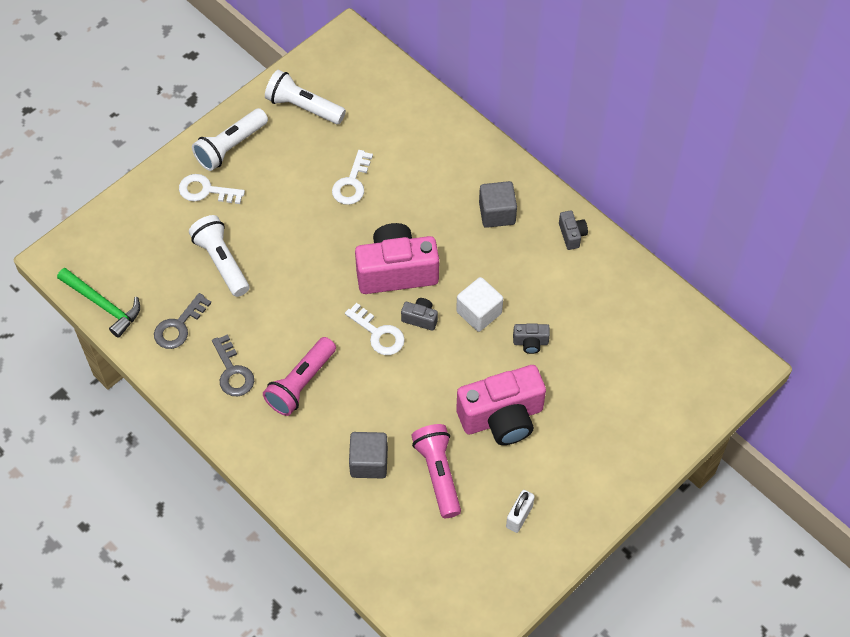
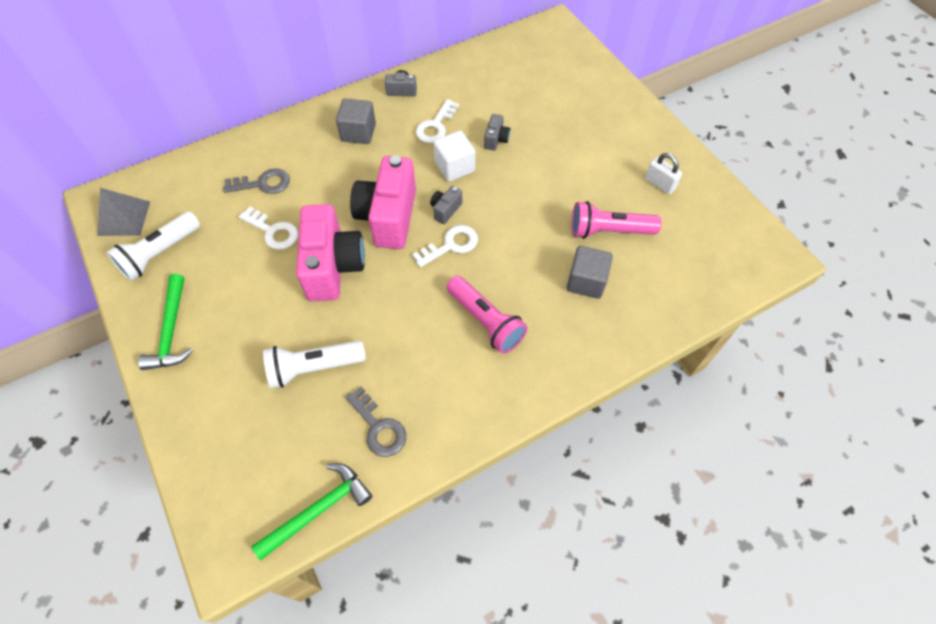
camera: 75 degrees left, 0 degrees up
white key [179,174,245,204] -> white key moved to [416,99,459,143]
white flashlight [192,108,268,171] -> green hammer [138,274,193,370]
grey key [212,334,254,396] -> grey key moved to [223,168,290,194]
pink camera [456,365,546,445] -> pink camera moved to [296,204,365,301]
none -> grey pyramid [97,188,150,236]

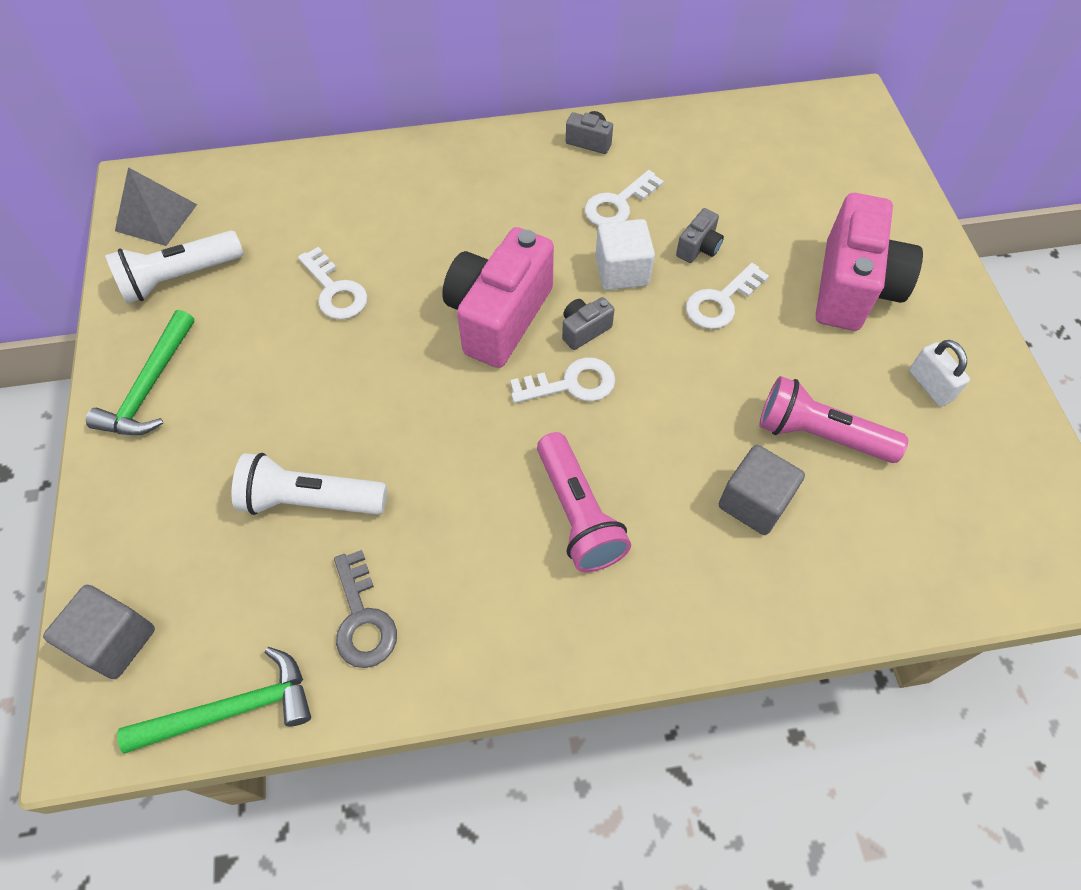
camera: 20 degrees right, 0 degrees up
grey key [223,168,290,194] -> none
pink camera [296,204,365,301] -> pink camera moved to [816,193,923,331]
grey cube [336,98,376,144] -> grey cube moved to [43,585,155,679]
none -> white key [686,263,769,329]

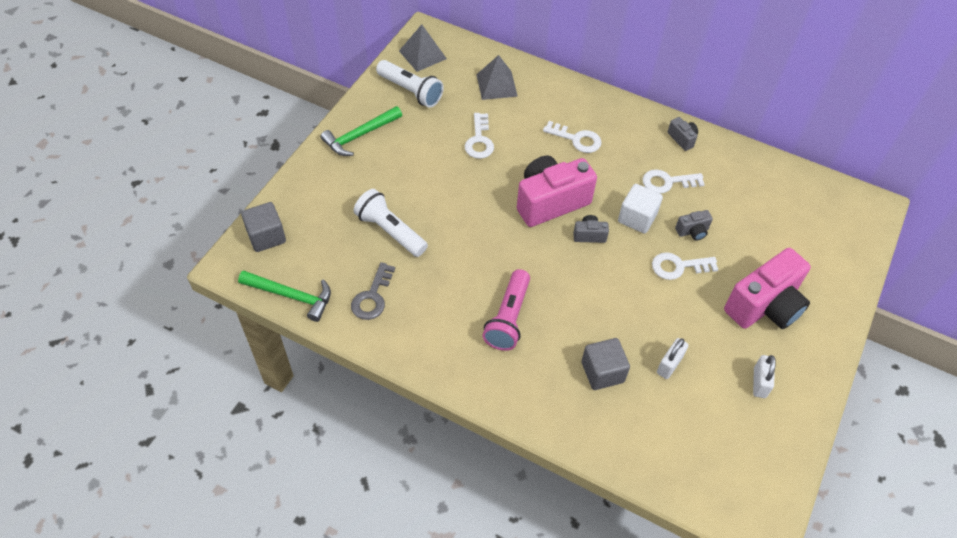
camera: 35 degrees right, 5 degrees down
white flashlight [105,230,244,303] -> white flashlight turned 150 degrees counterclockwise [376,60,444,108]
white key [510,357,616,403] -> white key moved to [543,121,602,153]
pink flashlight [759,376,908,463] -> white padlock [657,338,689,379]
none -> grey pyramid [476,55,518,100]

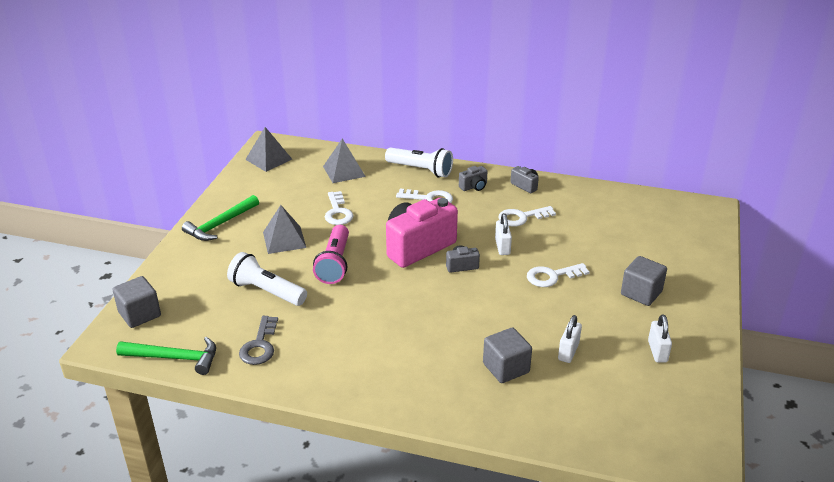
camera: 10 degrees left, 20 degrees down
white flashlight [376,60,444,108] -> white flashlight moved to [385,147,453,177]
pink flashlight [482,269,530,351] -> pink flashlight moved to [313,225,349,284]
white cube [618,184,663,234] -> white padlock [495,213,512,255]
grey camera [675,210,713,241] -> grey camera moved to [459,166,488,191]
pink camera [724,248,811,329] -> grey cube [621,256,667,306]
none -> grey pyramid [263,205,306,254]

